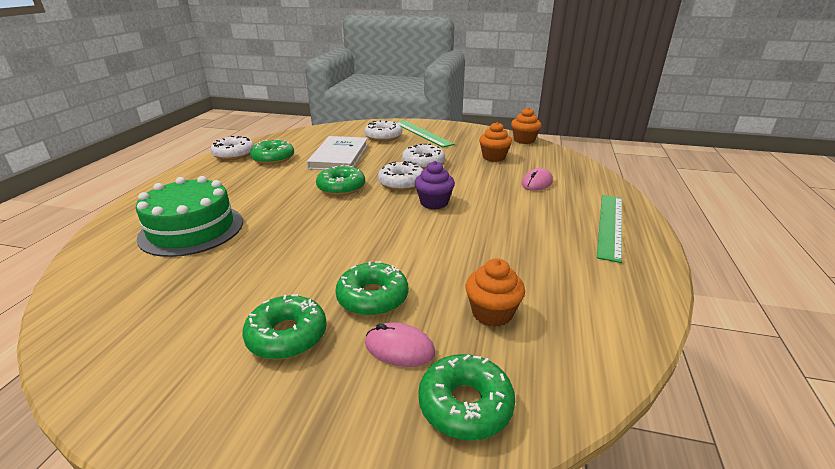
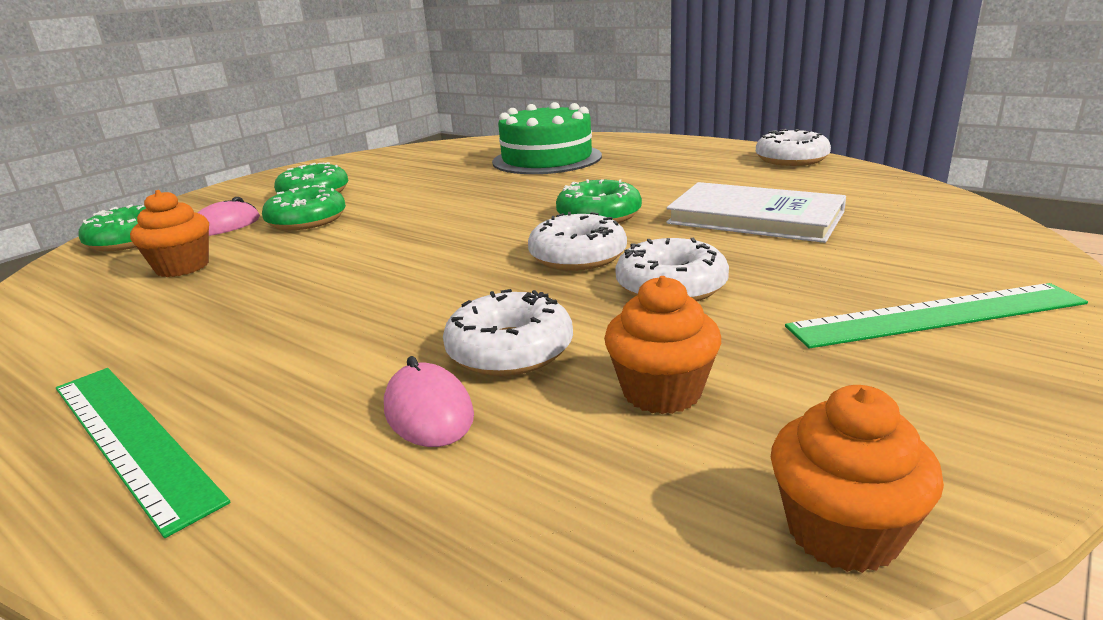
camera: 115 degrees right, 5 degrees down
green donut [250,139,294,164] -> none
white donut [364,120,402,142] -> white donut moved to [443,289,573,376]
purple cupcake [415,161,455,209] -> none

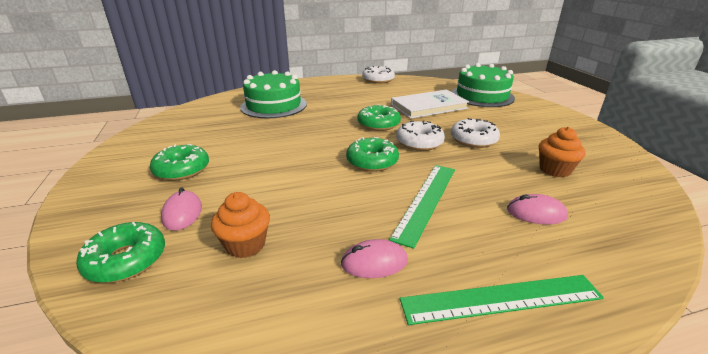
camera: 55 degrees left, 5 degrees up
green donut [262,185,346,230] -> green donut moved to [346,137,399,172]
white donut [443,289,573,376] -> none
orange cupcake [771,385,944,573] -> none
green ruler [785,283,1088,348] -> green ruler moved to [389,165,455,249]
none -> pink mouse [341,239,408,278]
none -> green cake [451,63,515,107]

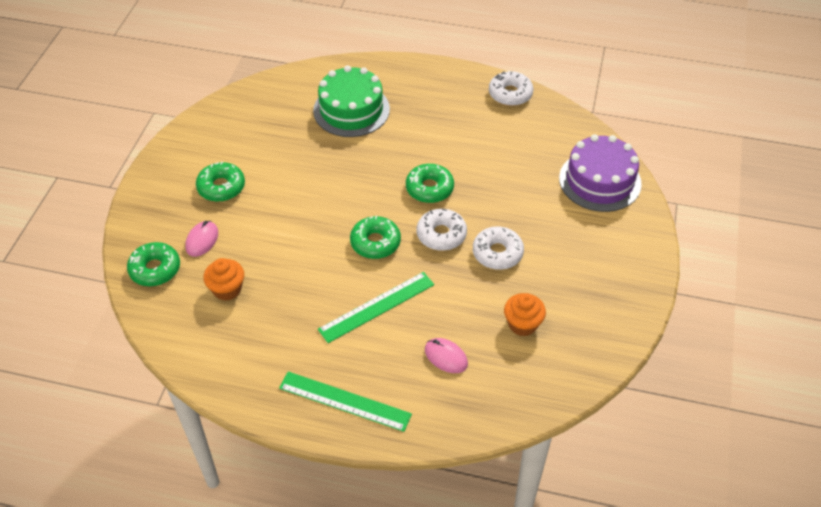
camera: 30 degrees right, 20 degrees up
pink mouse [341,239,408,278] -> none
white book [391,90,469,119] -> none
green cake [451,63,515,107] -> purple cake [559,134,642,212]

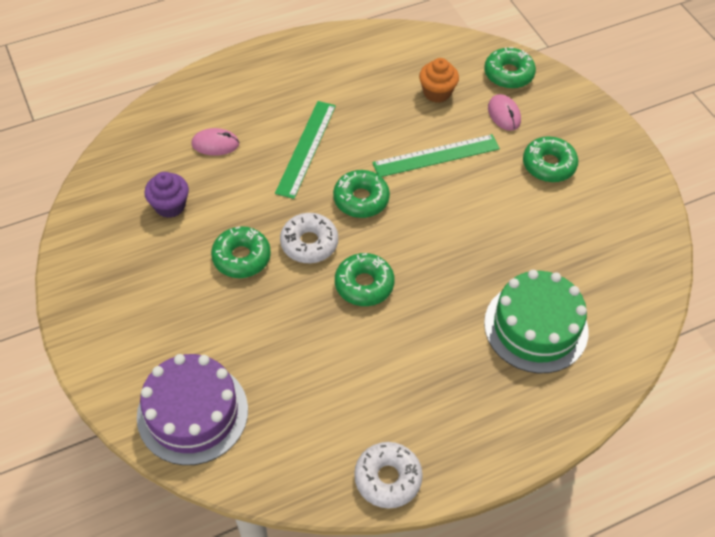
camera: 140 degrees right, 5 degrees up
green ruler [279,371,412,432] -> green ruler moved to [372,134,500,177]
white donut [473,226,524,270] -> green donut [211,226,271,278]
orange cupcake [504,293,546,336] -> purple cupcake [144,172,189,218]

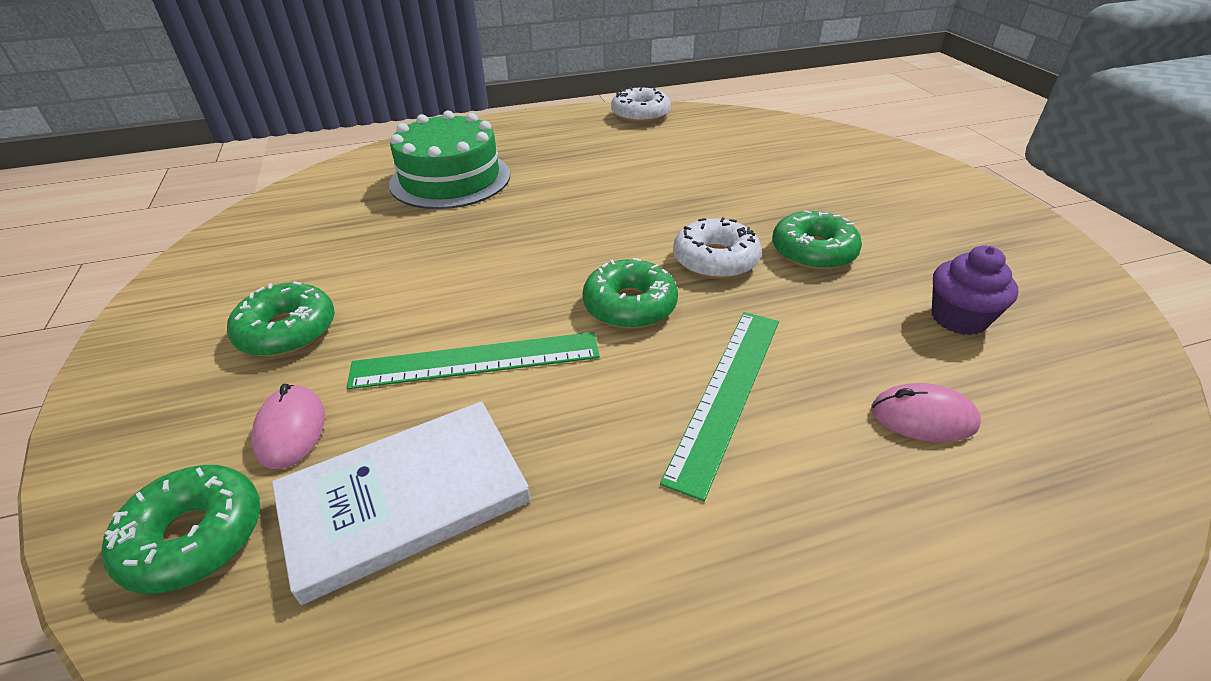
camera: 170 degrees left, 15 degrees down
purple cake [137,354,248,465] -> none
green donut [335,253,395,306] -> none
orange cupcake [419,58,459,103] -> white book [272,401,531,605]

